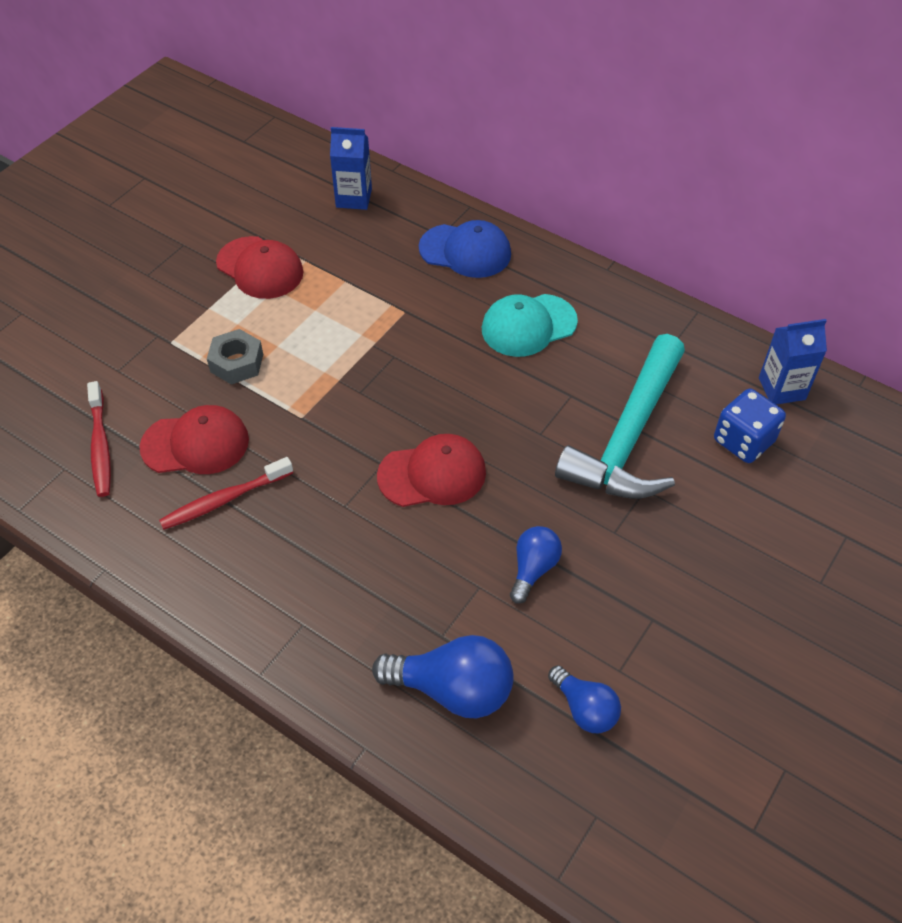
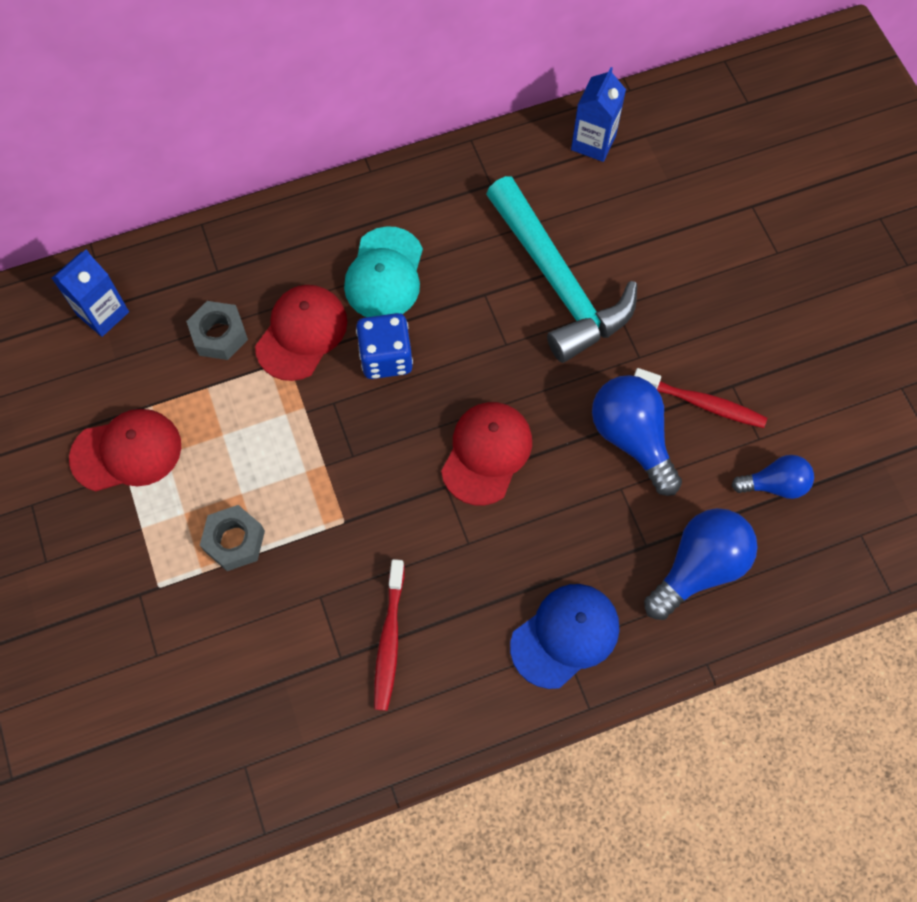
camera: 55 degrees left, 15 degrees up
red toothbrush [87,381,111,497] -> red toothbrush moved to [634,368,767,428]
red cap [139,405,249,474] -> red cap moved to [255,285,347,381]
blue cap [419,220,511,278] -> blue cap moved to [510,584,619,689]
blue light bulb [510,526,562,604] -> blue light bulb [592,375,682,496], size x1.64
blue dice [714,389,786,463] -> blue dice moved to [356,313,413,379]
none -> grey nut [186,301,248,360]

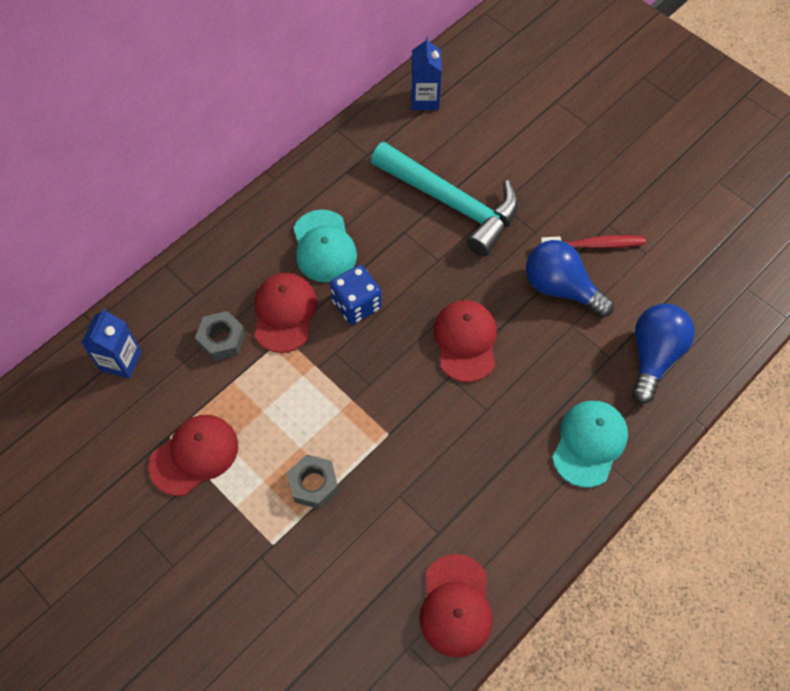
camera: 25 degrees left, 5 degrees down
red toothbrush [374,559,405,711] -> none
blue cap [510,584,619,689] -> turquoise cap [552,401,628,488]
blue light bulb [732,455,814,499] -> none
none -> red cap [419,554,493,658]

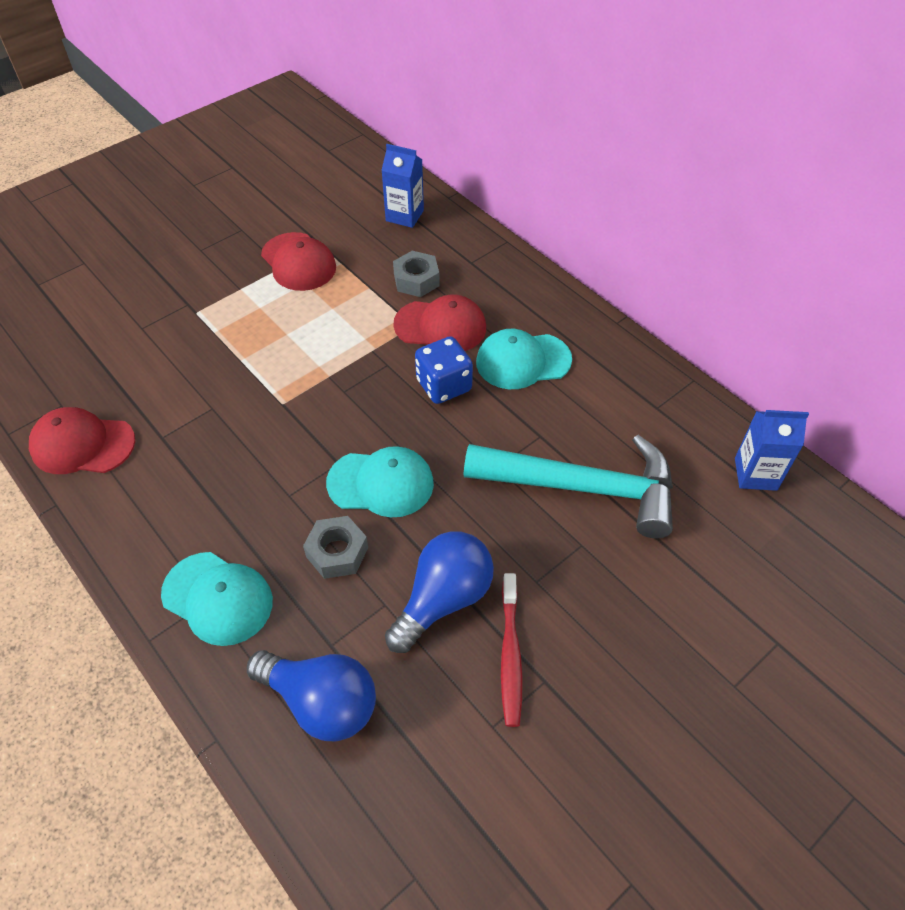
camera: 95 degrees right, 10 degrees down
grey nut [287,454,339,509] -> grey nut moved to [303,516,368,579]
turquoise hammer [371,142,518,256] -> turquoise hammer turned 120 degrees counterclockwise [464,435,673,539]
red cap [433,300,497,382] -> turquoise cap [326,446,434,517]

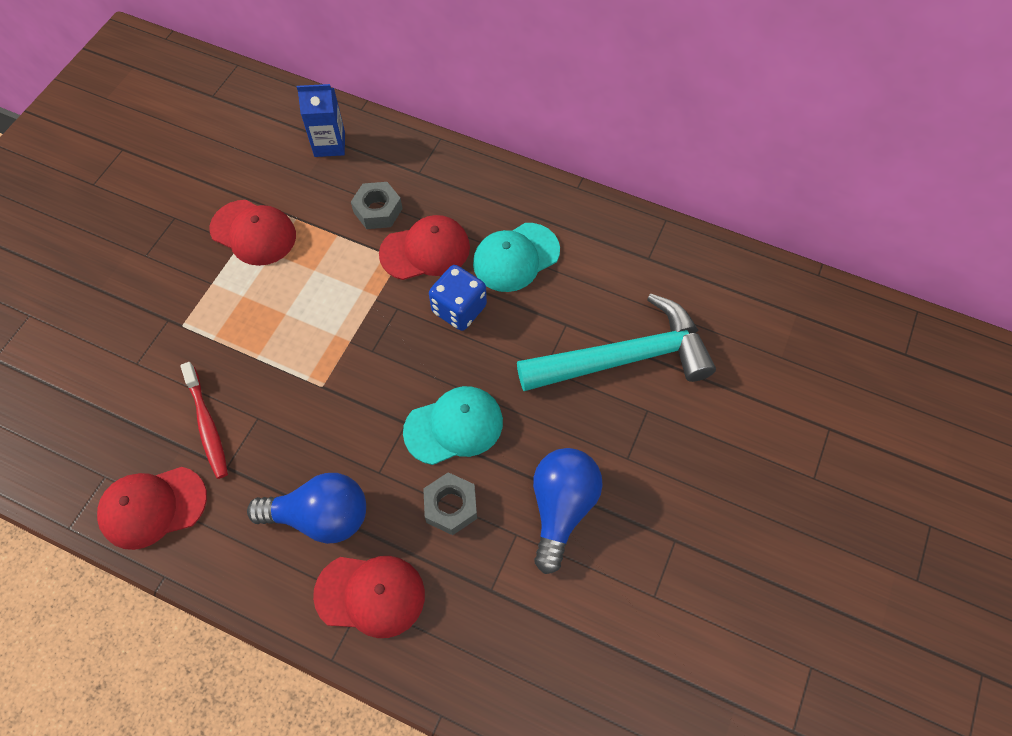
camera: 25 degrees left, 10 degrees up
turquoise cap [161,552,273,646] -> red cap [313,556,425,638]
blue light bulb [247,650,376,741] -> blue light bulb moved to [247,473,366,544]
red toothbrush [501,573,523,727] -> red toothbrush moved to [180,362,228,479]
blue carton [735,410,809,491] -> none

